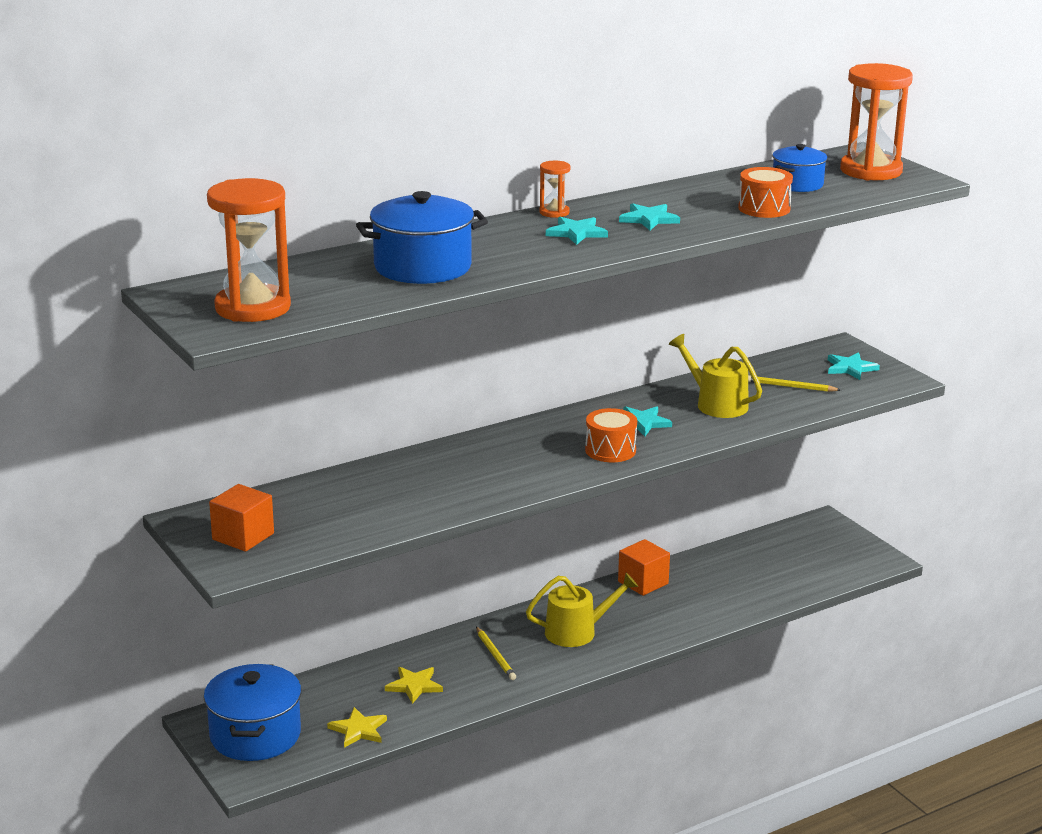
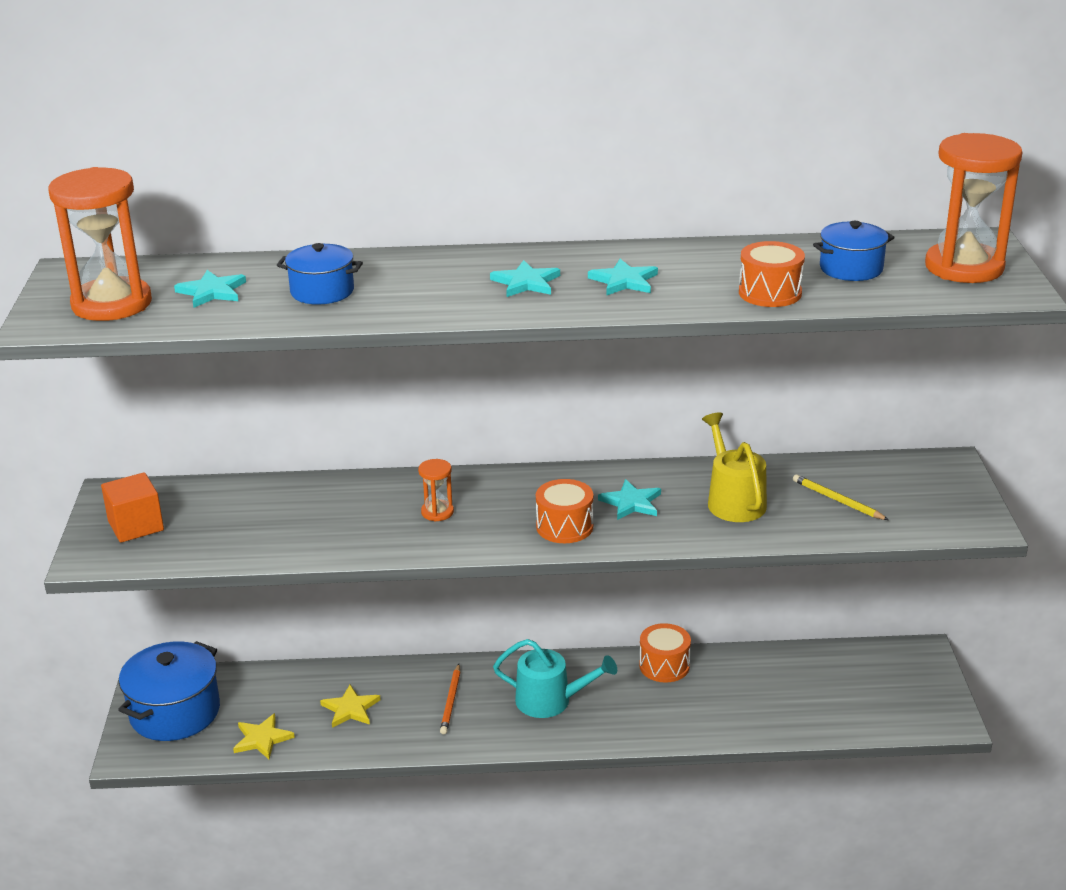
camera: 30 degrees right, 5 degrees up
blue pot [356,191,488,284] -> blue pot [277,243,363,305], size x0.60
yellow pencil [476,627,516,680] -> orange pencil [440,664,460,734]
yellow watering can [526,573,638,647] -> turquoise watering can [493,639,617,718]
orange hourglass [539,161,571,218] -> orange hourglass moved to [418,459,454,522]
orange cube [618,539,670,596] -> orange drum [639,623,691,682]
turquoise star [828,352,880,380] -> turquoise star moved to [174,270,246,308]

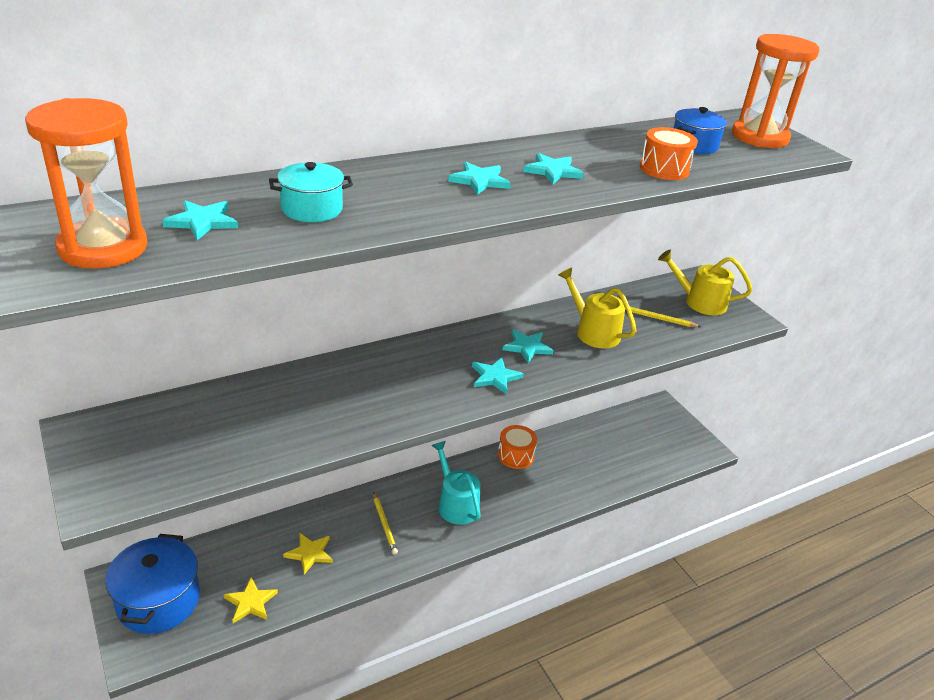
camera: 30 degrees left, 5 degrees up
orange cube [101,472,164,543] -> none
blue pot [277,243,363,305] -> turquoise pot [269,162,353,222]
orange hourglass [418,459,454,522] -> none
orange pencil [440,664,460,734] -> yellow pencil [373,492,398,555]
turquoise watering can [493,639,617,718] -> turquoise watering can turned 105 degrees counterclockwise [431,441,481,525]
orange drum [536,479,593,543] -> turquoise star [472,357,524,395]
none -> yellow watering can [658,250,752,315]

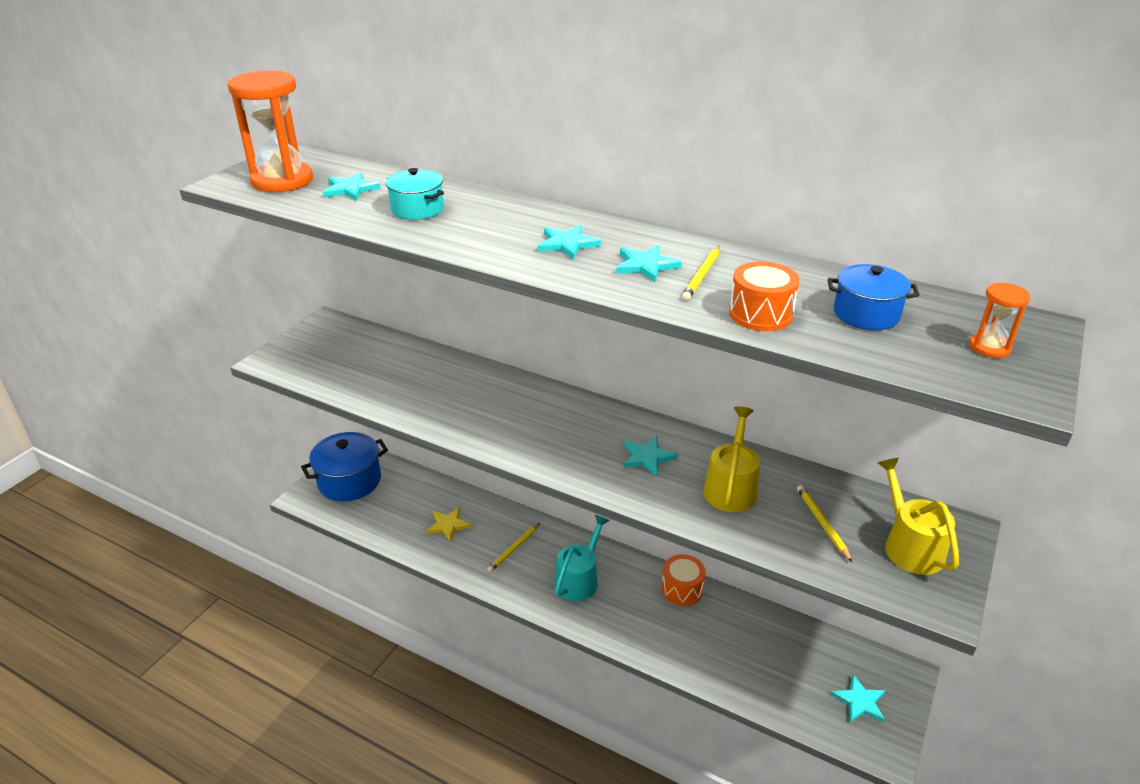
camera: 60 degrees right, 0 degrees up
yellow star [224,577,278,623] -> none
turquoise star [472,357,524,395] -> turquoise star moved to [830,675,885,723]
orange hourglass [732,34,820,148] -> orange hourglass [969,283,1031,358], size x0.46
none -> yellow pencil [682,246,720,301]

